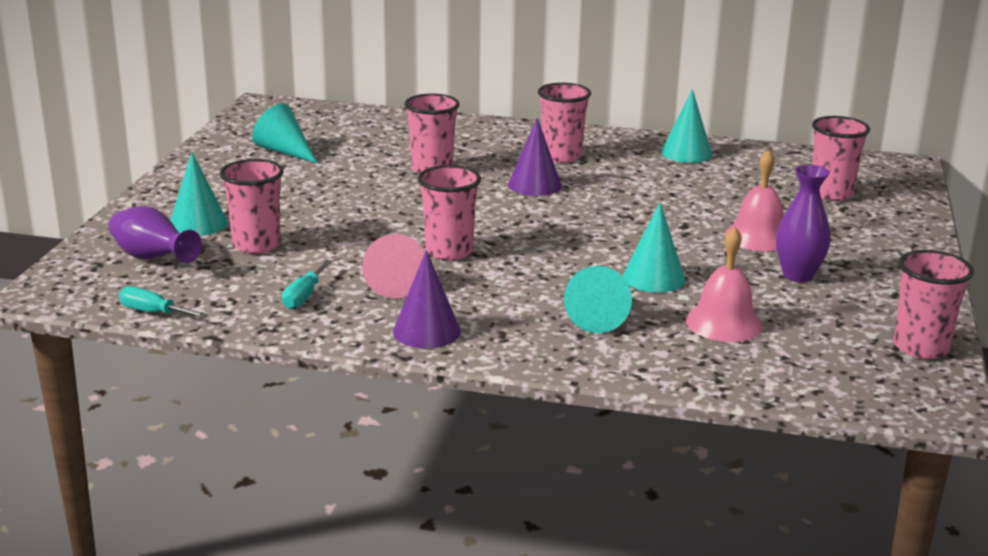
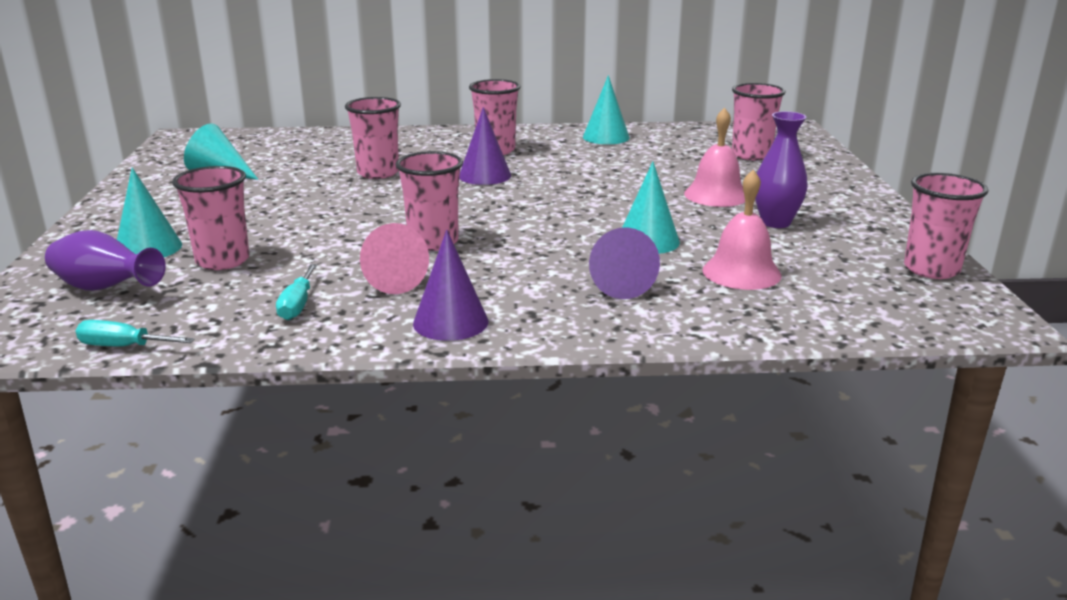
camera: 15 degrees left, 0 degrees up
turquoise cone [564,266,632,333] -> purple cone [589,227,660,299]

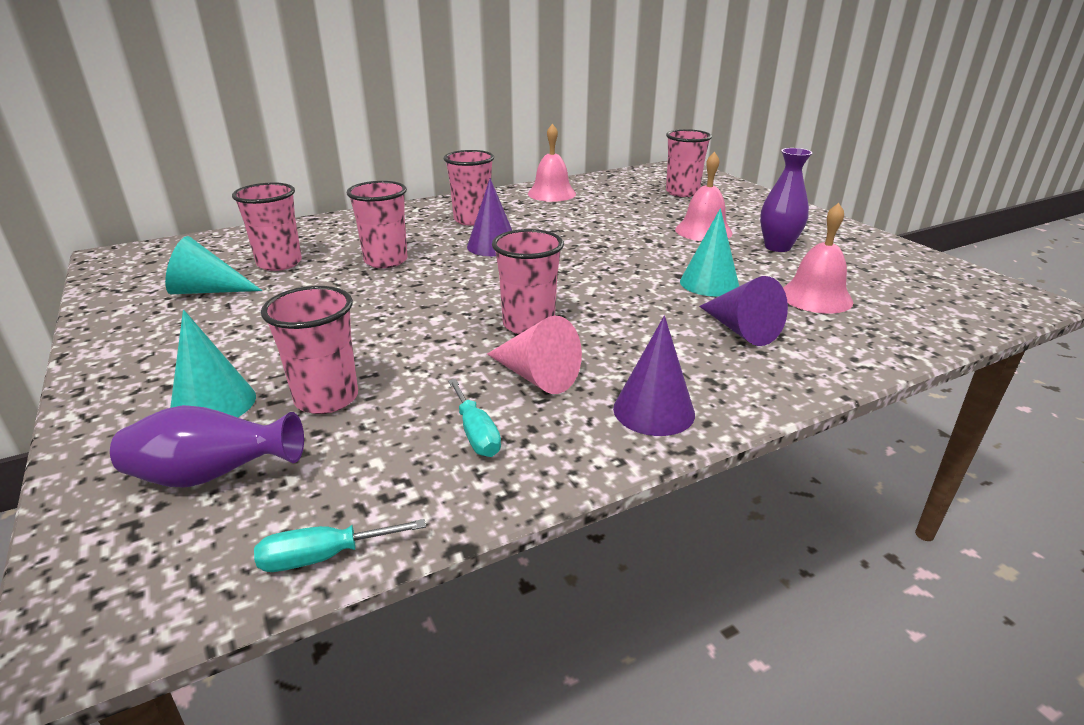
camera: 25 degrees left, 5 degrees up
turquoise cone [583,75,630,144] -> pink bell [528,124,576,202]
pink cup [904,173,989,279] -> pink cup moved to [232,183,302,271]

